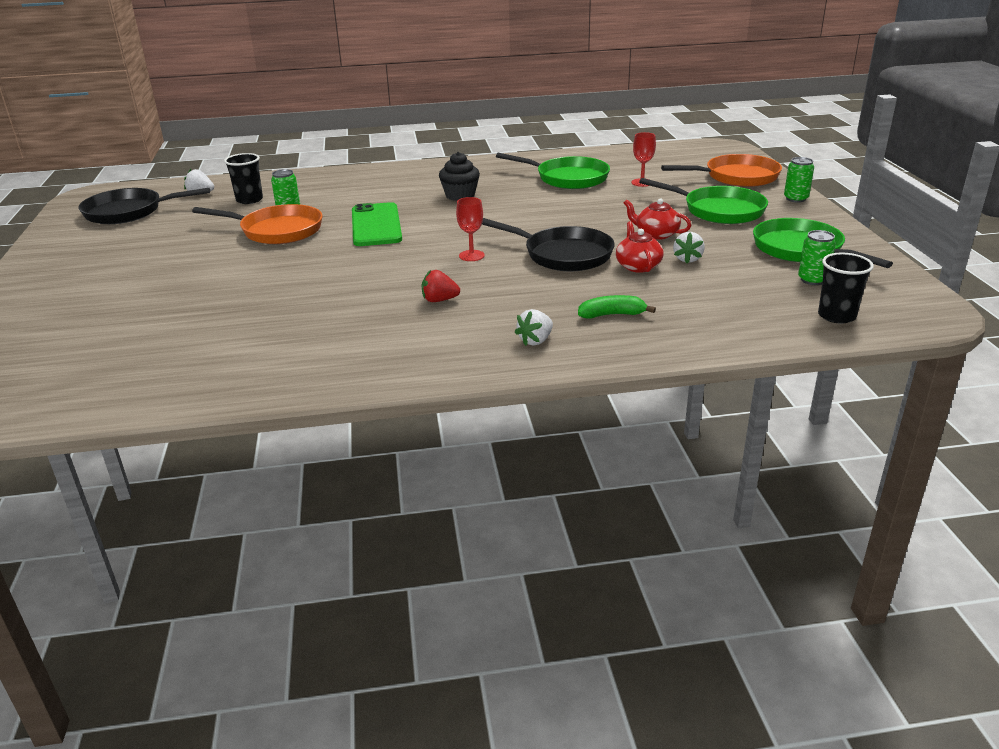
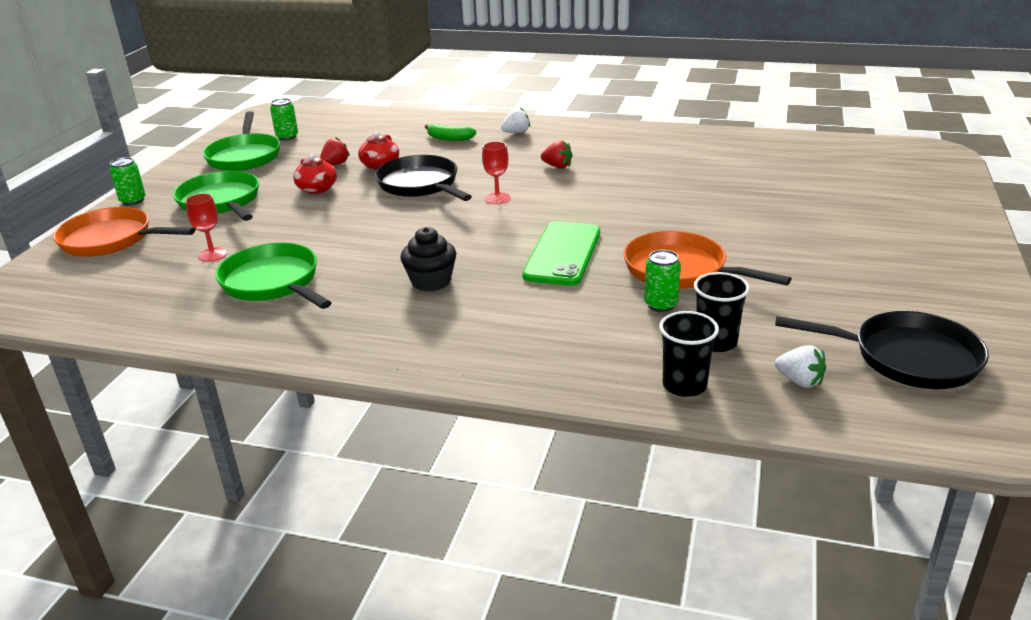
camera: 155 degrees left, 0 degrees up
white strawberry [673,232,705,263] -> red strawberry [320,137,350,165]
black cup [818,253,874,324] -> black cup moved to [659,311,719,397]

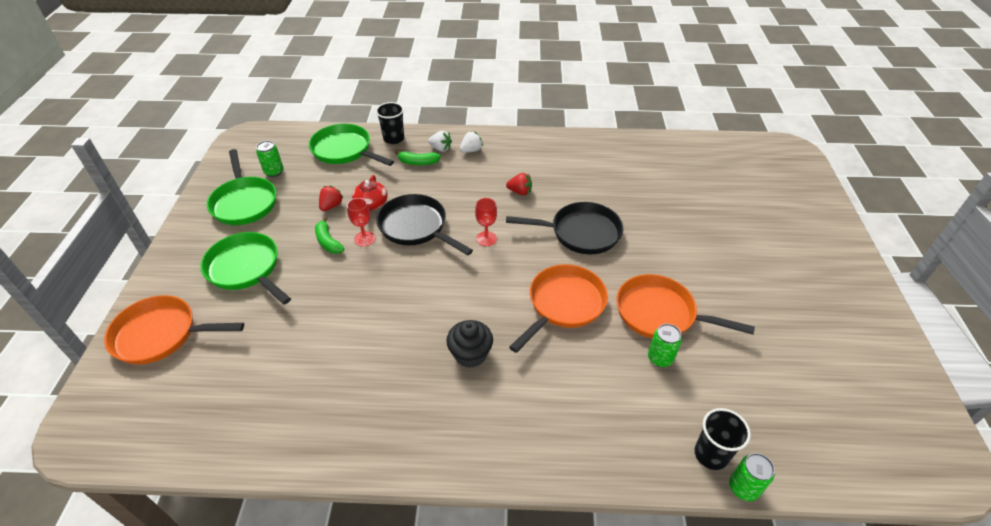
camera: 15 degrees left, 15 degrees up
green can [109,157,146,205] -> green can moved to [729,453,775,501]
red goblet [185,193,227,262] -> red goblet moved to [347,198,375,247]
green pan [215,243,332,309] -> green pan moved to [309,124,394,166]
red teapot [293,154,337,194] -> green banana [315,217,344,254]
green phone [522,222,600,286] -> orange pan [509,264,608,353]
black cup [694,272,750,352] -> black cup moved to [376,102,404,144]
black pan [775,311,989,389] -> black pan moved to [506,202,623,254]
white strawberry [775,345,826,388] -> white strawberry moved to [428,131,452,152]

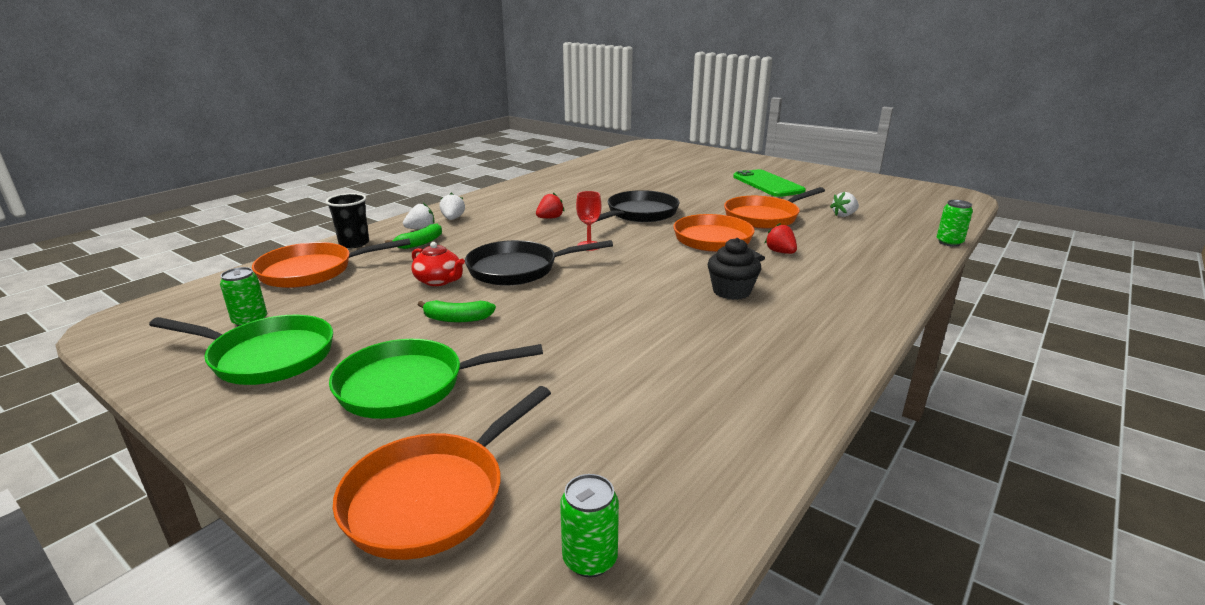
camera: 55 degrees left, 20 degrees down
green pan [309,124,394,166] -> orange pan [252,238,411,288]
red strawberry [319,185,343,211] -> red strawberry moved to [765,223,797,254]
red goblet [347,198,375,247] -> none
green can [648,324,682,367] -> green can moved to [560,474,619,577]
black cup [694,408,751,470] -> none
none -> green phone [733,169,806,197]
none -> white strawberry [830,192,859,217]

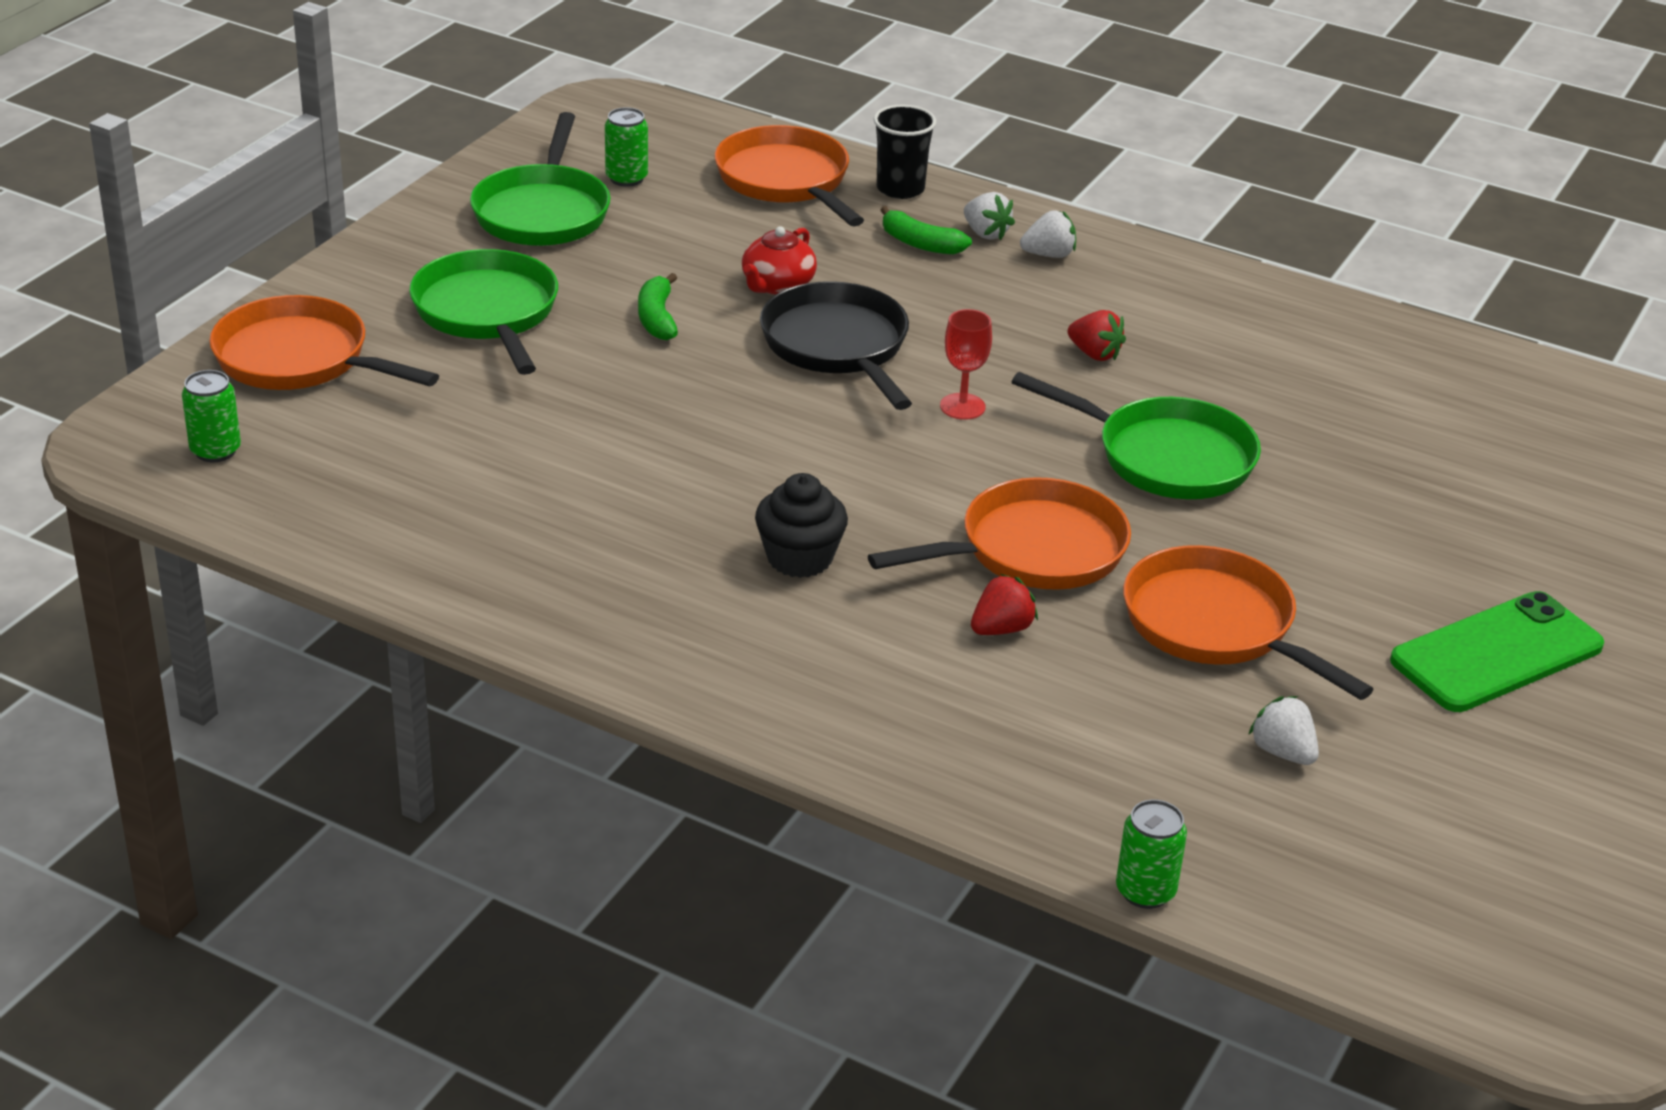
camera: 80 degrees right, 10 degrees up
black pan [596,190,680,222] -> green pan [1012,372,1261,499]

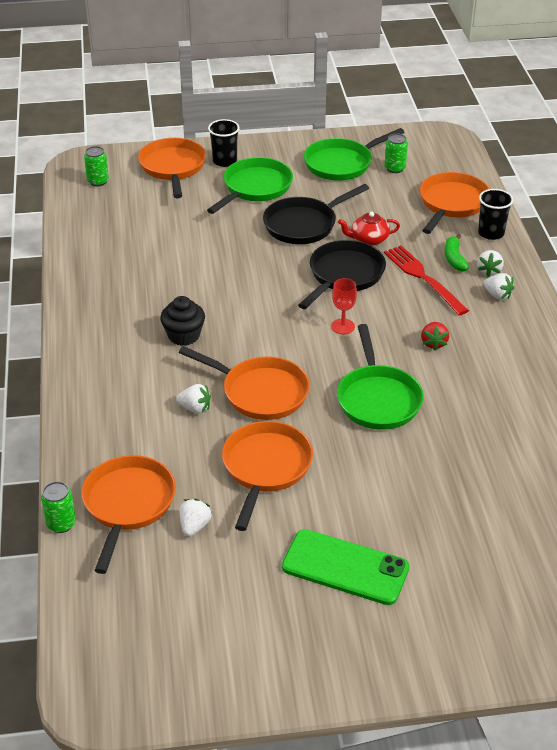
camera: 55 degrees right, 5 degrees up
green banana [638,273,678,340] -> black pan [263,184,369,244]
red strawberry [971,574,1038,635] -> white strawberry [176,384,211,414]
none -> orange pan [82,455,176,574]
none -> black cup [208,119,240,167]
none -> red fork [384,245,469,316]

